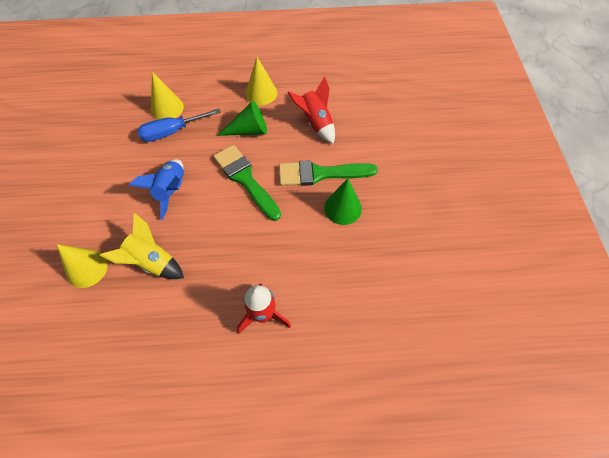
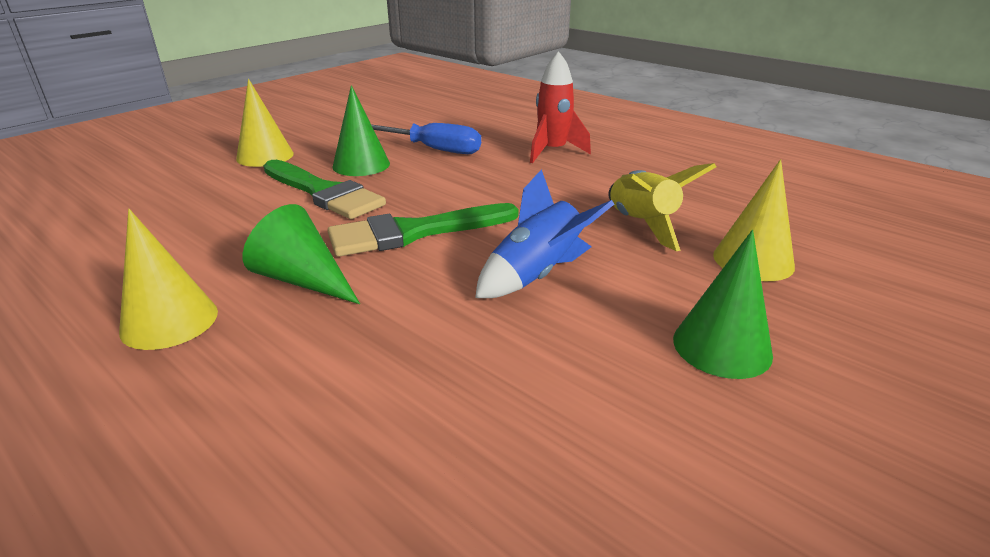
camera: 135 degrees left, 30 degrees down
blue screwdriver [137,108,221,142] -> blue screwdriver moved to [371,123,481,154]
yellow cone [151,72,184,119] -> yellow cone moved to [236,79,294,167]
green brush [213,145,281,221] -> green brush turned 60 degrees clockwise [328,203,519,257]
red rocket [287,76,335,144] -> none
none -> green cone [673,230,773,379]

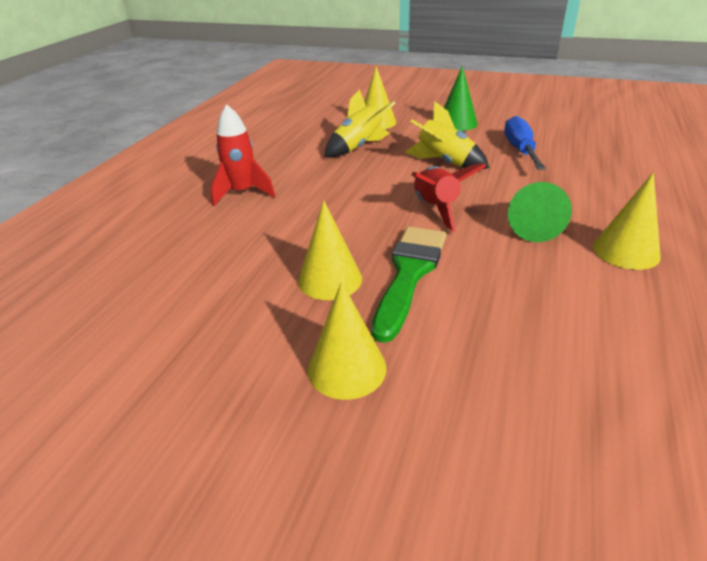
camera: 110 degrees left, 5 degrees up
green brush [328,203,519,257] -> red rocket [412,163,486,232]
green cone [332,85,390,176] -> yellow cone [298,201,362,300]
blue screwdriver [371,123,481,154] -> blue screwdriver moved to [504,116,546,170]
blue rocket [475,169,614,298] -> yellow rocket [405,101,489,169]

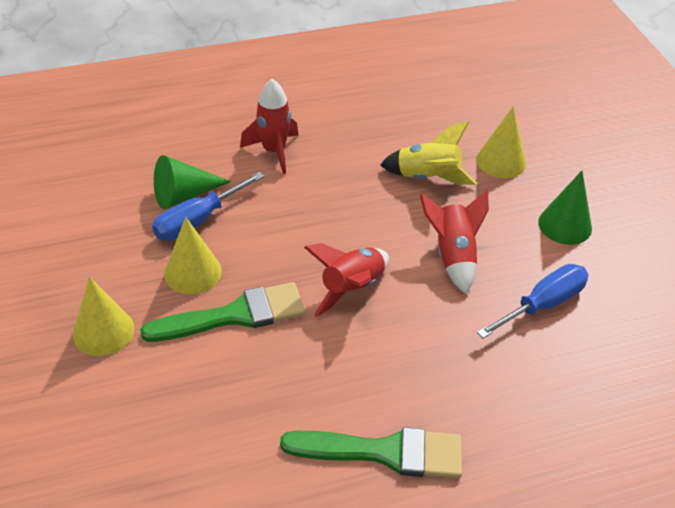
camera: 50 degrees right, 10 degrees up
yellow rocket [405,101,489,169] -> red rocket [420,190,489,294]
green cone [508,182,572,242] -> green cone moved to [154,155,231,209]
yellow cone [593,172,661,270] -> green brush [280,427,462,478]
none -> blue screwdriver [152,172,264,241]

